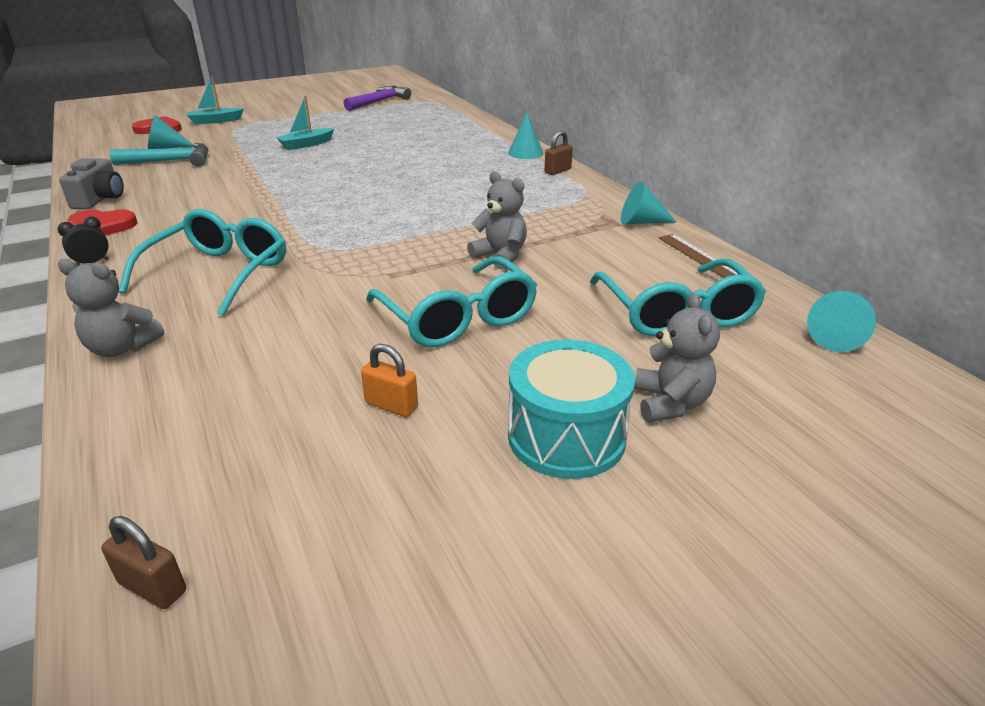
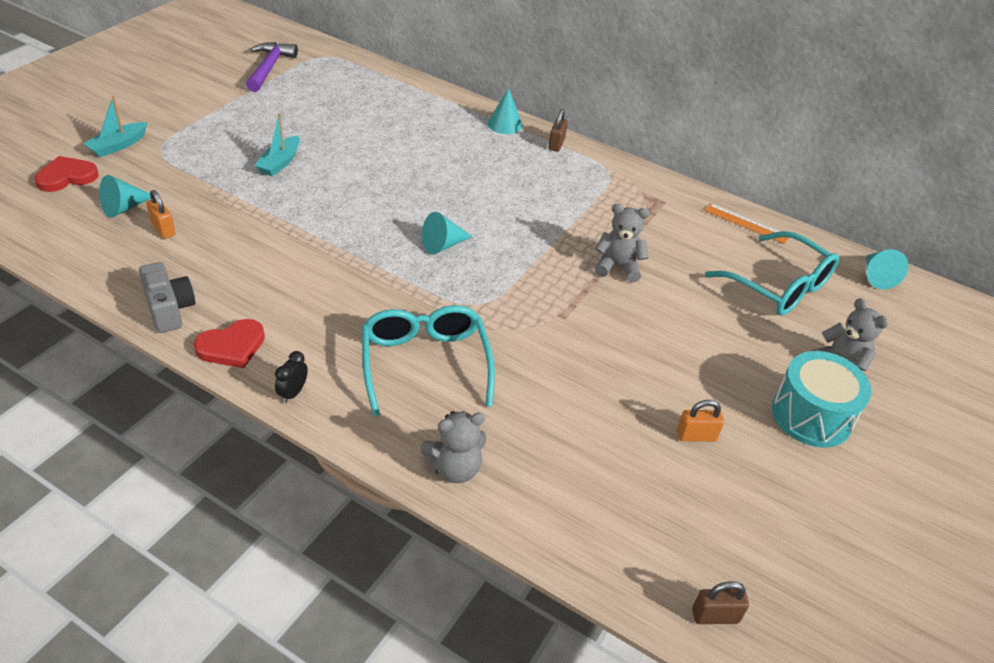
camera: 35 degrees left, 10 degrees up
turquoise hammer [110,143,208,166] -> orange padlock [146,190,176,239]
turquoise glasses [366,256,537,348] -> none
turquoise cone [621,182,676,224] -> turquoise cone moved to [422,212,473,254]
brown ruler [659,234,738,278] -> orange ruler [704,203,789,244]

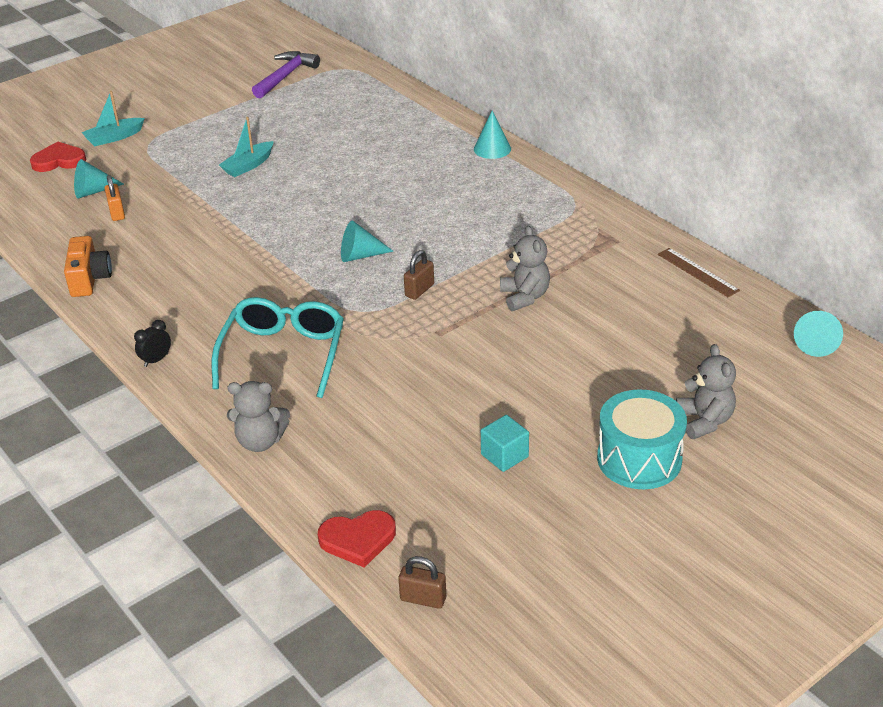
camera: 25 degrees right, 5 degrees down
grey camera [139,262,195,333] -> orange camera [64,236,112,297]
red heart [194,319,265,368] -> red heart moved to [318,510,396,568]
brown padlock [548,109,568,152] -> brown padlock moved to [404,250,434,300]
grey teddy bear [595,204,649,282] -> grey teddy bear turned 45 degrees clockwise [500,226,550,311]
orange padlock [677,400,724,442] -> turquoise cube [481,415,529,472]
orange ruler [704,203,789,244] -> brown ruler [658,248,740,297]
turquoise glasses [705,231,839,316] -> none

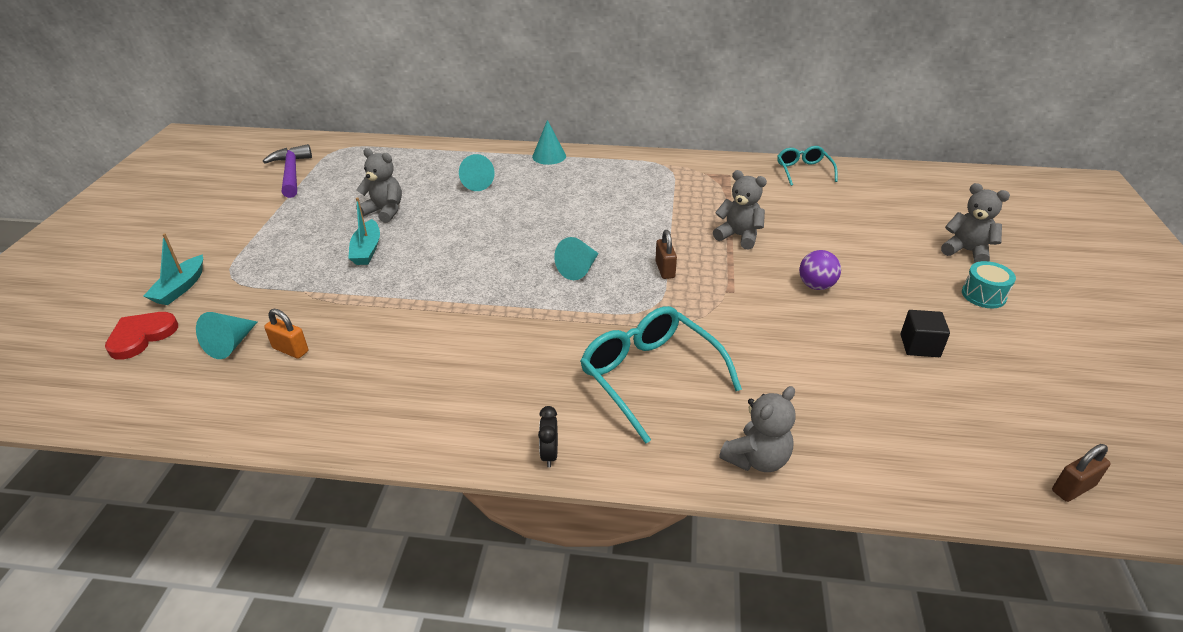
camera: 45 degrees left, 0 degrees up
orange camera [64,236,112,297] -> none
red heart [318,510,396,568] -> none
turquoise cube [481,415,529,472] -> black cube [901,310,950,357]
turquoise drum [597,389,687,489] -> turquoise drum [962,261,1016,308], size x0.57
brown ruler [658,248,740,297] -> turquoise glasses [777,146,838,186]
turquoise cone [794,311,843,357] -> turquoise cone moved to [459,154,494,191]
none -> grey teddy bear [356,148,402,223]
none -> purple ball [799,250,841,290]

